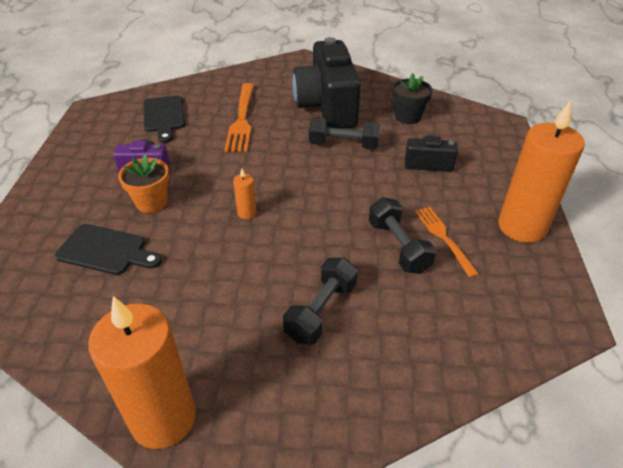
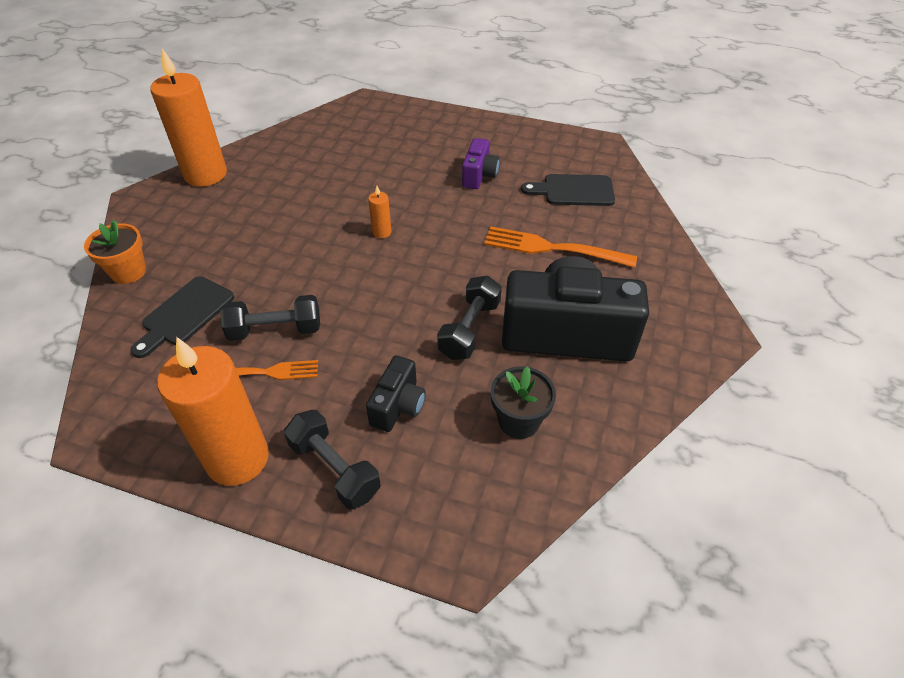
camera: 105 degrees right, 5 degrees up
black cutting board [55,224,162,275] -> black cutting board moved to [130,276,234,358]
orange flower pot [118,154,169,213] -> orange flower pot moved to [84,220,146,284]
black dumbbell [283,257,358,345] -> black dumbbell moved to [284,410,381,509]

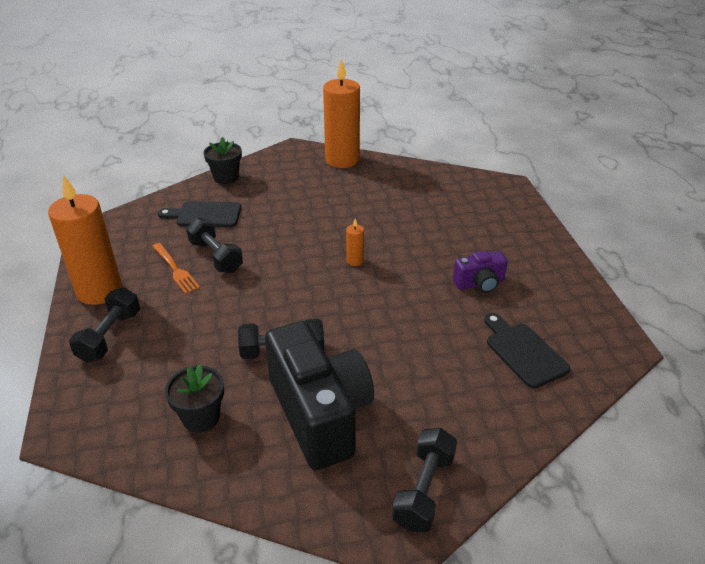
camera: 60 degrees right, 10 degrees down
orange flower pot [84,220,146,284] -> black flower pot [203,137,242,184]
black camera [366,355,426,432] -> none
orange fork [484,227,637,268] -> none
none -> black dumbbell [392,428,457,532]

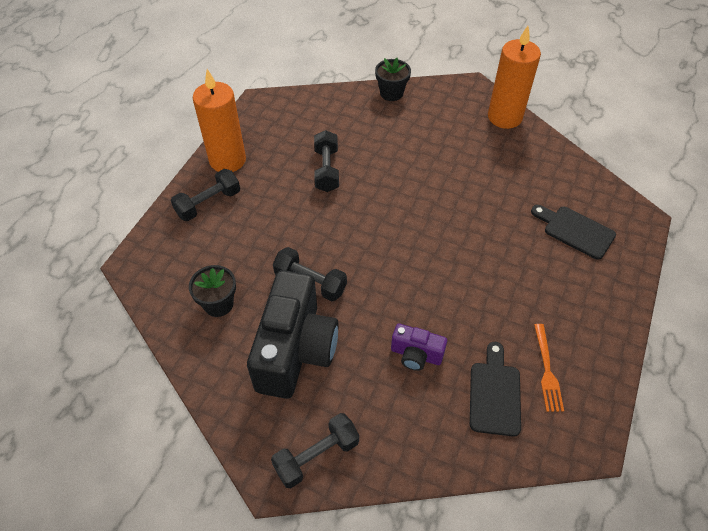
camera: 35 degrees right, 15 degrees up
orange fork [152,243,200,294] -> orange fork moved to [534,324,564,412]
black cutting board [158,201,241,227] -> black cutting board moved to [531,205,616,260]
orange candle [346,218,364,266] -> none
purple camera [453,251,508,293] -> purple camera moved to [391,324,447,371]

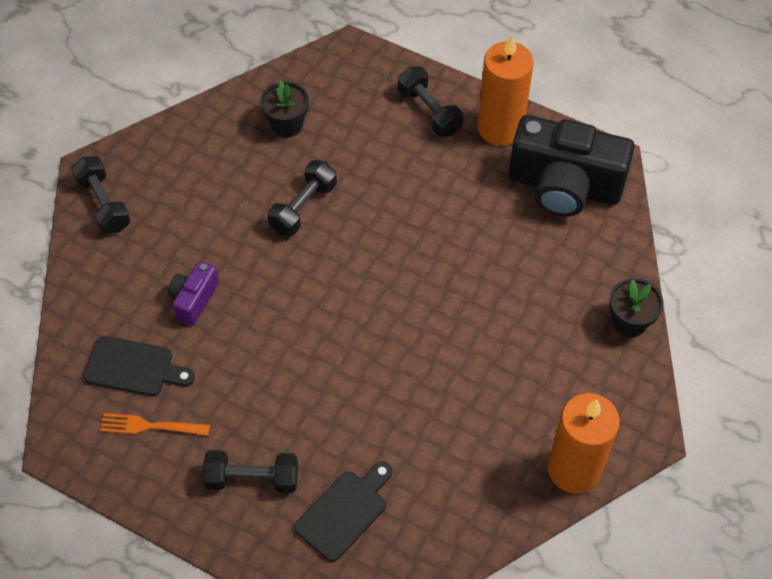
camera: 95 degrees right, 5 degrees up
black camera [247,270,339,399] -> black camera moved to [509,115,635,216]
black dumbbell [314,130,339,192] -> black dumbbell moved to [203,450,298,493]

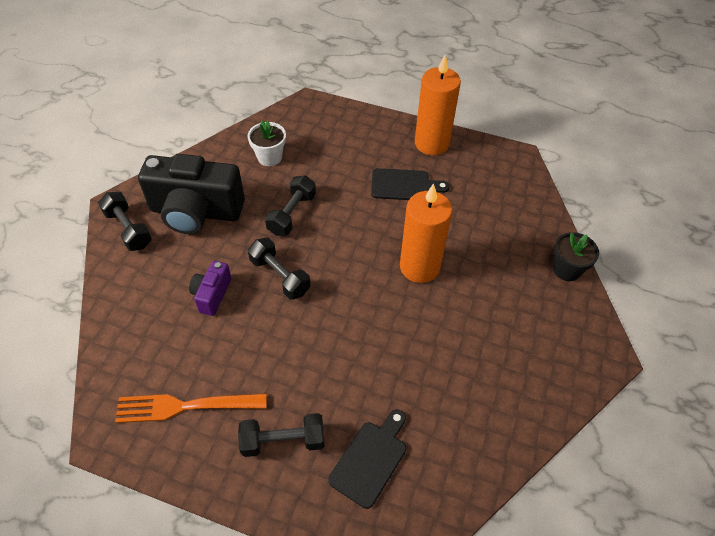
camera: 10 degrees left, 5 degrees down
black cutting board [83,336,195,396] -> black cutting board moved to [371,168,450,200]
orange fork [100,413,210,436] -> orange fork [115,393,267,423], size x1.53
black flower pot [260,81,309,138] -> white flower pot [248,121,286,166]
black dumbbell [398,66,463,137] -> black dumbbell moved to [248,238,311,300]
black camera [509,115,635,216] -> black camera moved to [138,154,245,234]
orange candle [548,393,620,494] -> orange candle moved to [400,183,452,283]

